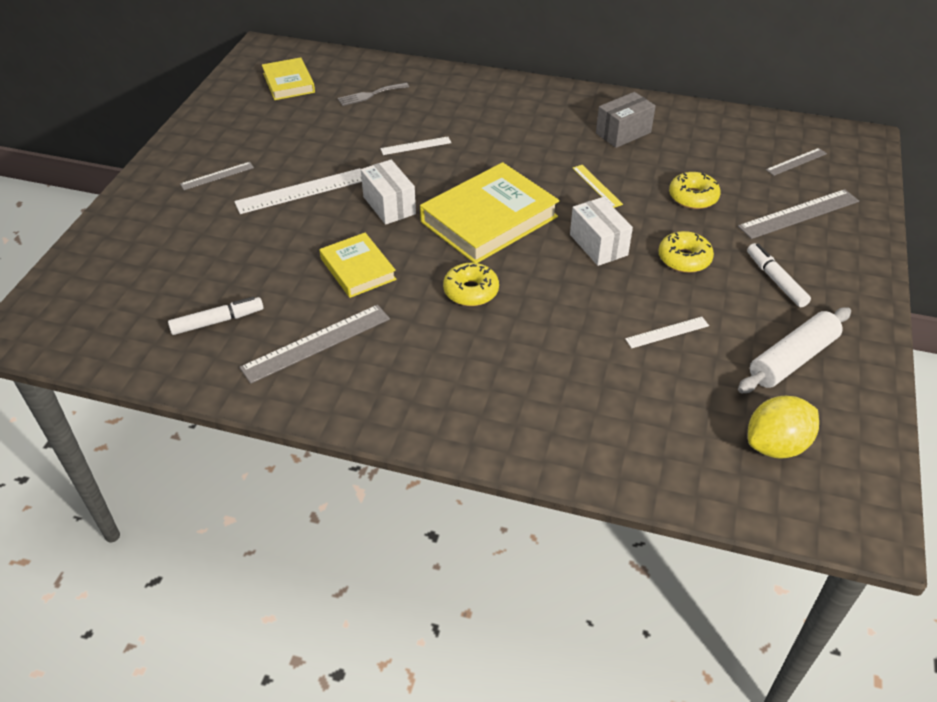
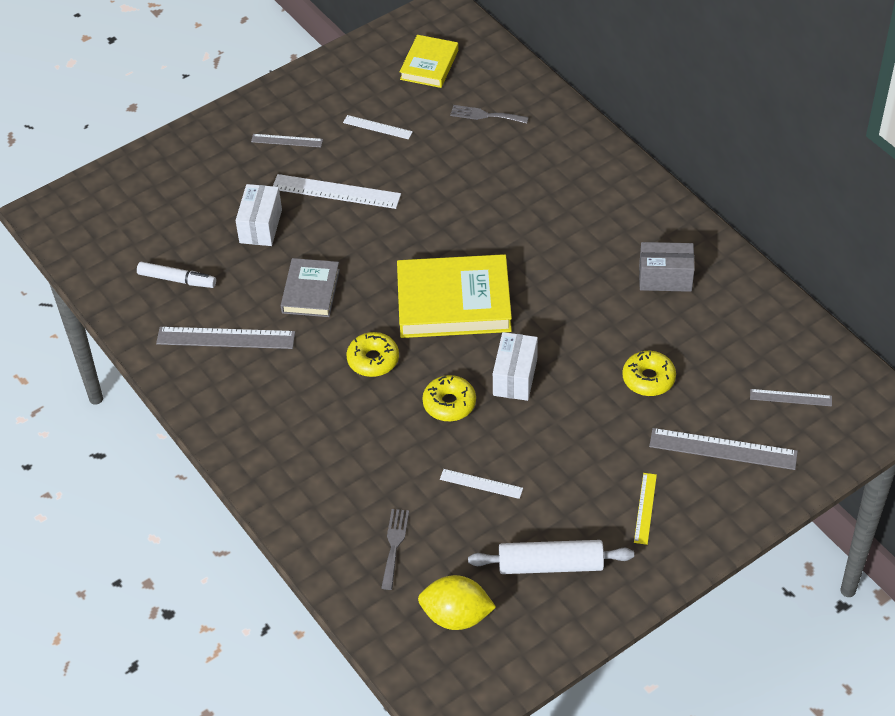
camera: 40 degrees right, 5 degrees up
yellow book [320,233,396,298] -> grey book [281,258,340,317]
white box [361,160,416,225] -> white box moved to [235,184,282,246]
white ruler [380,137,451,155] -> white ruler moved to [343,115,413,139]
yellow ruler [573,165,623,208] -> yellow ruler moved to [634,473,657,545]
yellow donut [658,231,714,273] -> yellow donut moved to [423,375,476,421]
white marker [747,243,811,307] -> none
none -> grey fork [381,509,409,590]

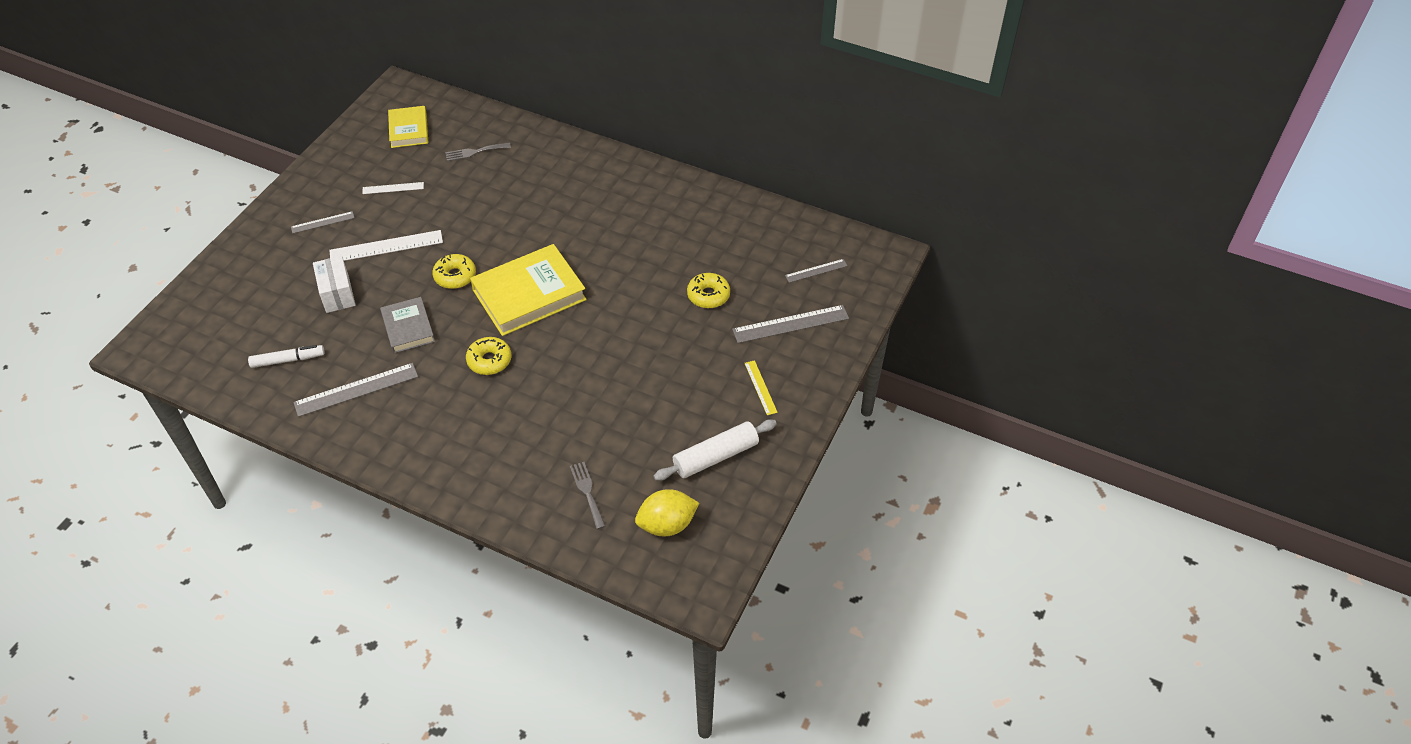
camera: 30 degrees left, 0 degrees up
yellow donut [423,375,476,421] -> yellow donut moved to [432,254,476,289]
white ruler [440,469,523,499] -> none
white box [493,332,538,401] -> none
grey box [639,242,695,292] -> none

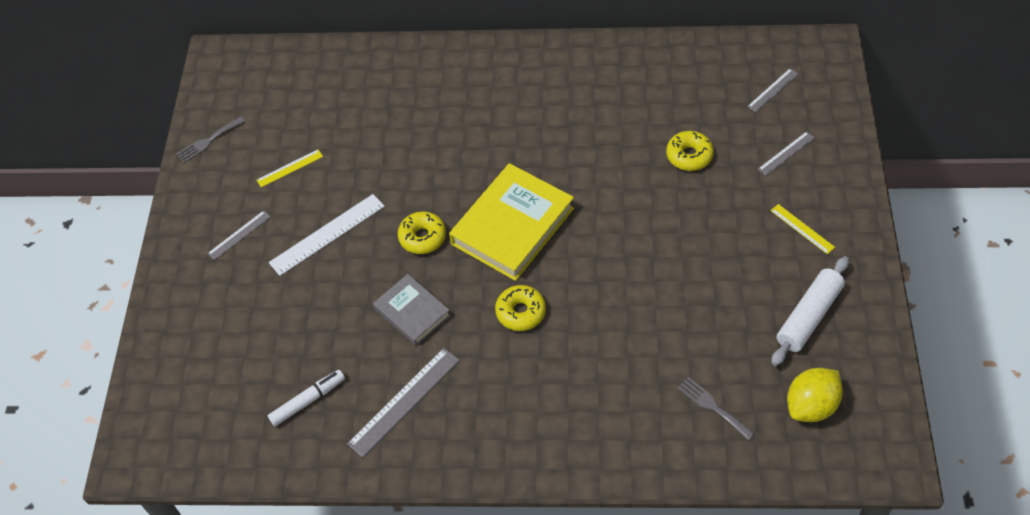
camera: 20 degrees left, 5 degrees up
white box [313,256,356,313] -> none
white ruler [362,182,424,194] -> yellow ruler [257,149,323,187]
yellow book [388,106,428,148] -> none
grey fork [445,143,511,161] -> grey fork moved to [177,117,245,163]
grey ruler [732,305,849,343] -> grey ruler [758,131,815,176], size x0.57

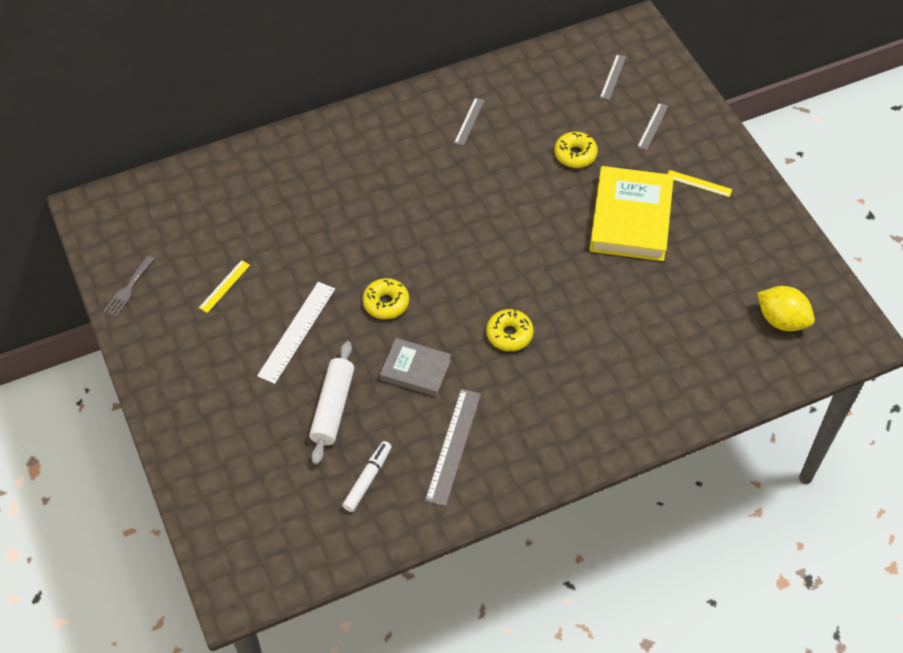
camera: 30 degrees left, 0 degrees up
grey ruler [207,210,271,260] -> grey ruler moved to [454,98,485,146]
yellow book [449,163,574,281] -> yellow book moved to [589,166,674,261]
grey fork [678,377,755,441] -> none
white rolling pin [771,256,849,366] -> white rolling pin moved to [309,341,354,465]
yellow lemon [787,368,843,422] -> yellow lemon turned 75 degrees counterclockwise [757,286,815,331]

